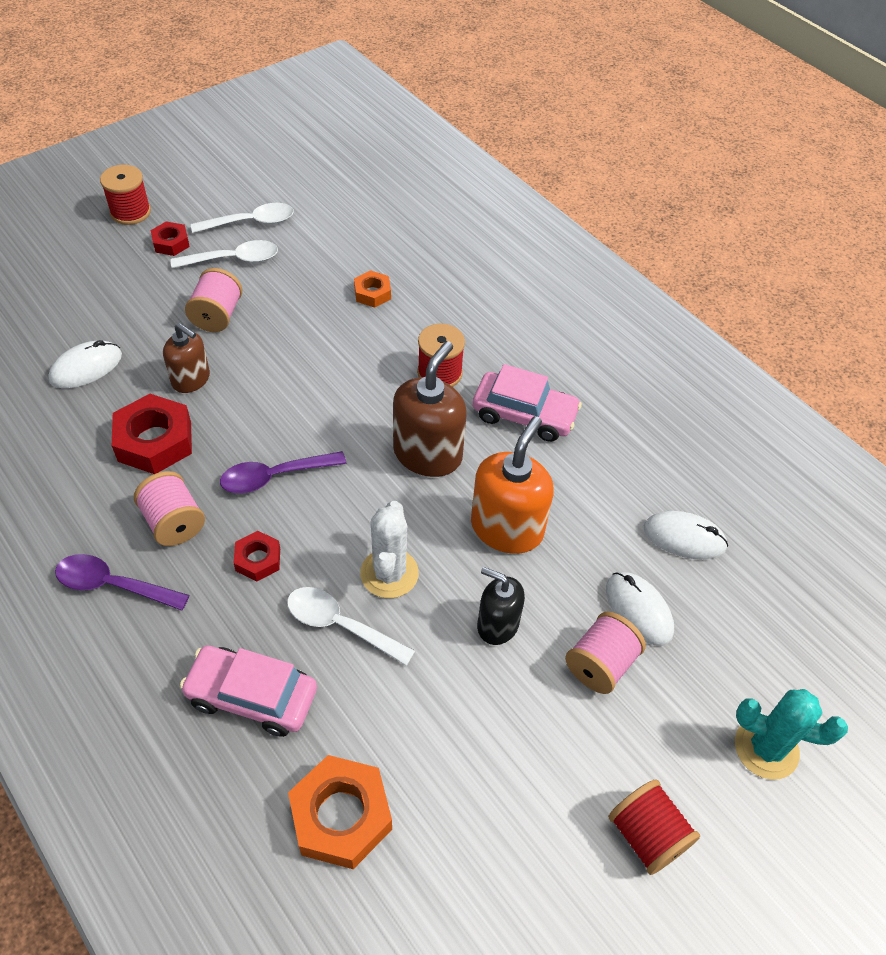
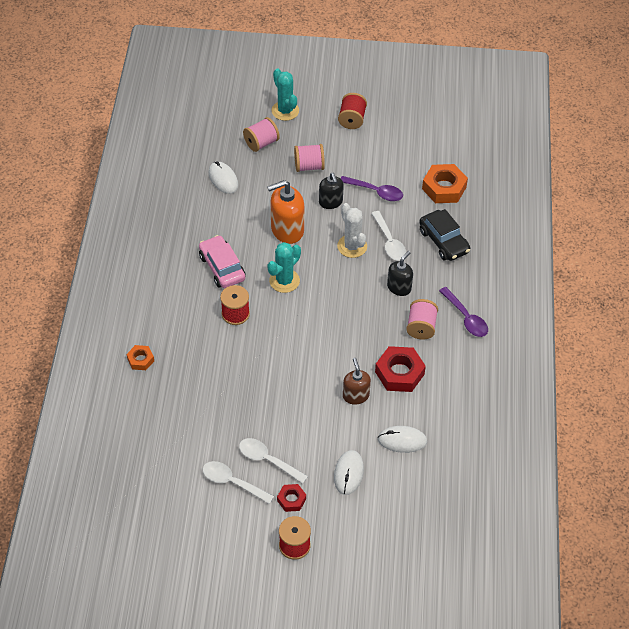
camera: 135 degrees left, 0 degrees up
pink car [180,646,317,737] -> black car [419,209,470,261]
pink spool [185,268,242,332] -> pink spool moved to [243,117,280,152]
purple spoon [220,451,346,493] -> purple spoon moved to [340,176,403,201]
red nut [234,531,280,581] -> black soap dispenser [387,251,413,296]
orange nut [354,270,391,307] -> orange nut moved to [127,345,154,370]
white cactus [360,501,419,598] -> white cactus turned 75 degrees counterclockwise [337,203,367,258]
brown soap dispenser [393,341,467,477] -> turquoise cactus [267,242,301,293]
white mouse [606,572,674,646] -> white mouse moved to [334,450,364,495]

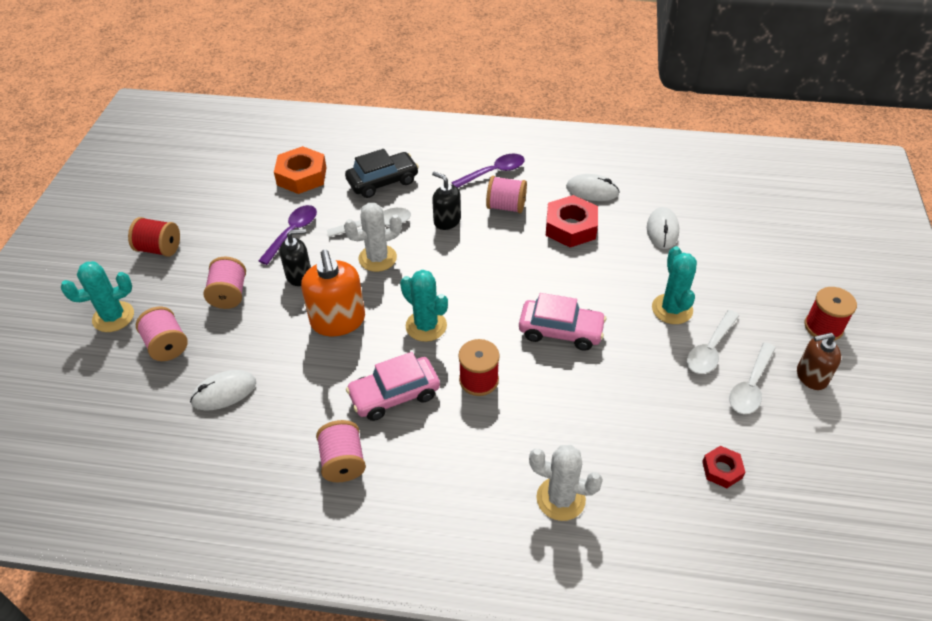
camera: 85 degrees left, 5 degrees down
orange nut [127,345,154,370] -> white cactus [529,445,603,521]
red nut [277,484,306,512] -> red nut moved to [702,446,745,488]
white mouse [334,450,364,495] -> white mouse moved to [566,174,620,201]
brown soap dispenser [343,358,371,405] -> brown soap dispenser moved to [797,333,841,390]
none -> pink spool [316,420,366,482]
none -> pink car [519,293,607,351]
none -> turquoise cactus [652,246,697,324]

